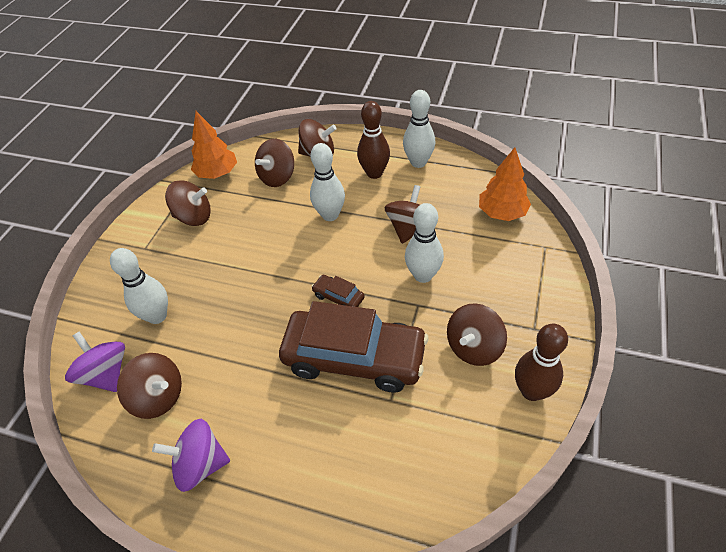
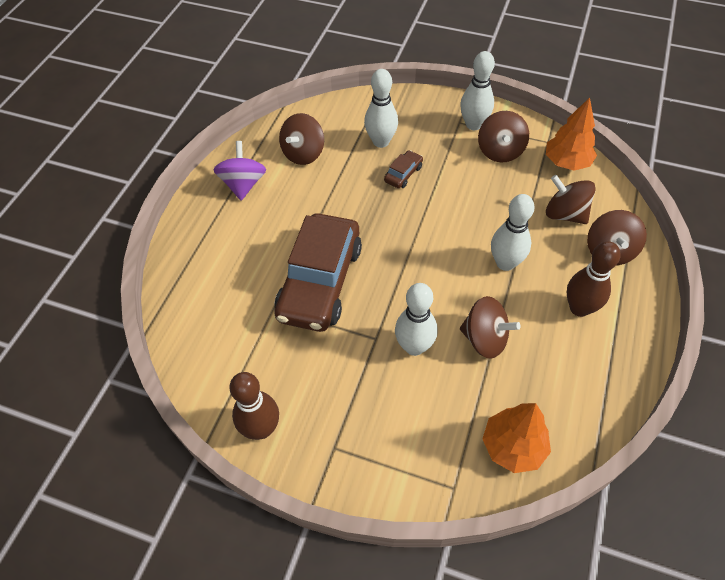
camera: 90 degrees right, 5 degrees up
purple spinning top [65,332,125,392] -> none
brown car [311,275,365,307] -> brown car moved to [384,150,423,188]
white bowling pin [403,90,435,168] -> white bowling pin moved to [460,51,495,130]
brown spinning top [447,304,507,366] -> none

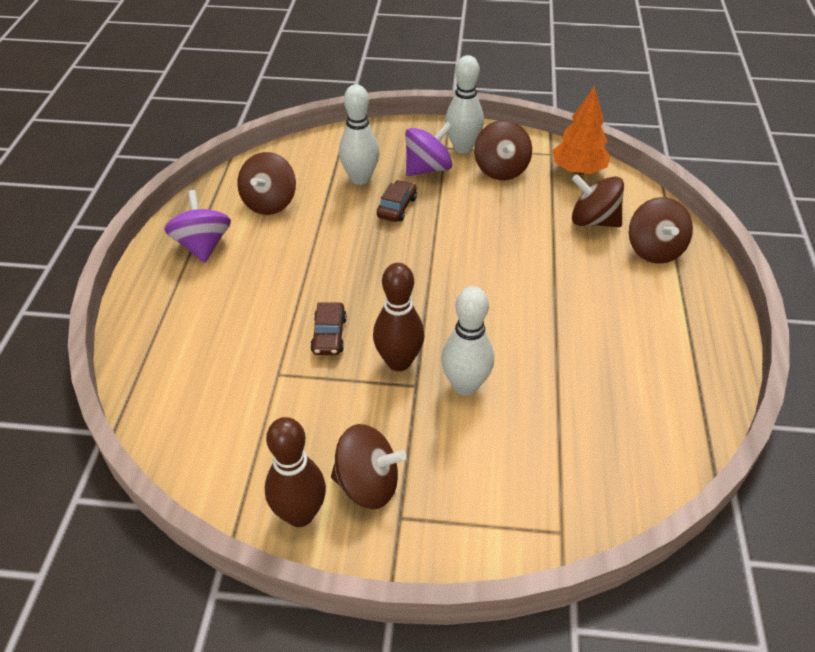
camera: 15 degrees left, 10 degrees down
brown car [275,213,362,332] -> brown car [310,302,347,355], size x0.41
brown spinning top [460,296,521,359] -> brown spinning top moved to [331,424,406,509]
orange tree [482,403,551,473] -> none
white bowling pin [491,194,535,271] -> none
brown bowling pin [567,241,621,317] -> brown bowling pin moved to [373,263,425,371]
none -> purple spinning top [405,122,452,176]

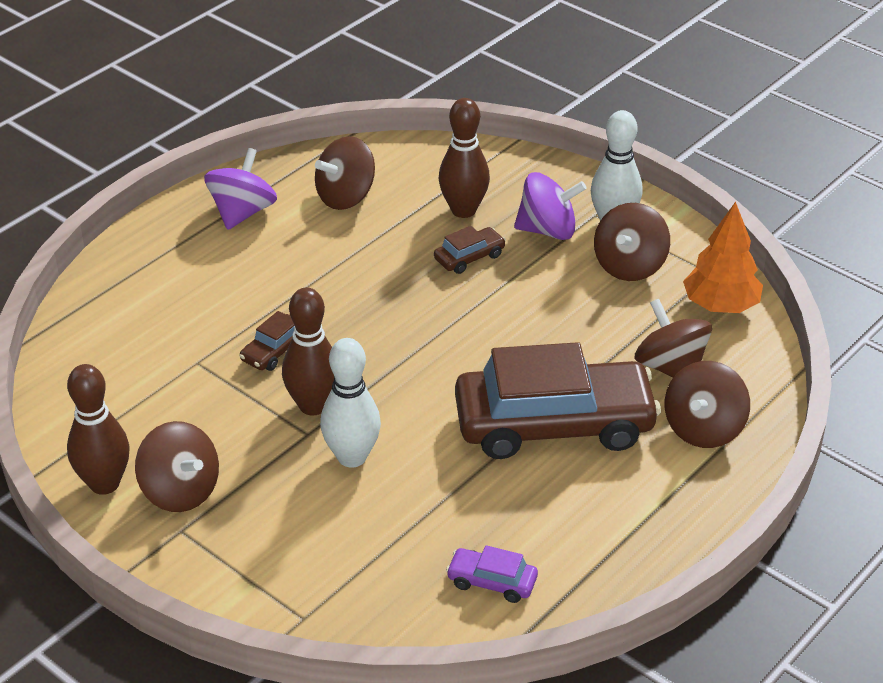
camera: 35 degrees right, 5 degrees down
white bowling pin [339,84,380,185] -> brown bowling pin [438,98,490,218]
none -> purple car [446,545,538,603]
none -> brown car [455,342,661,459]

